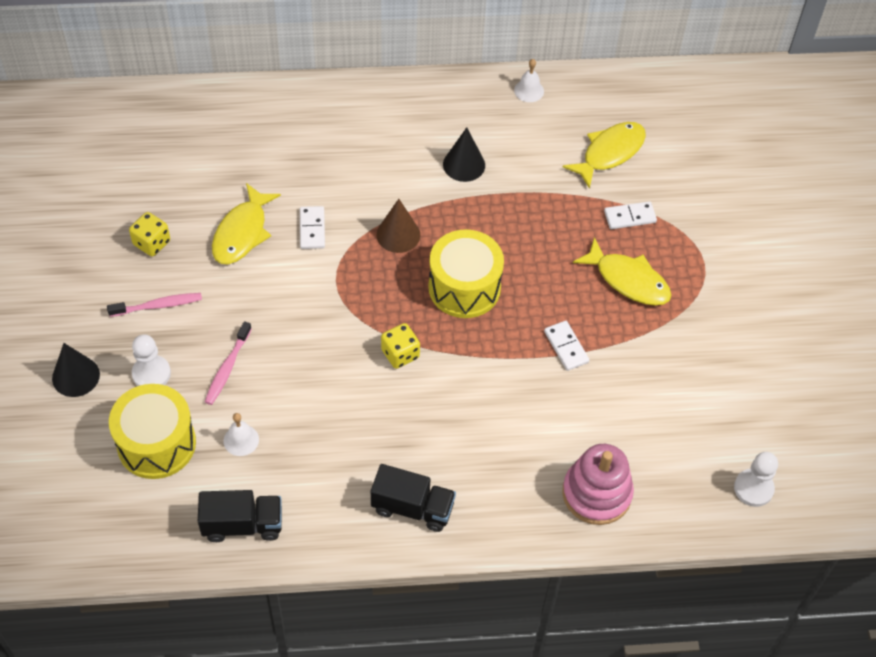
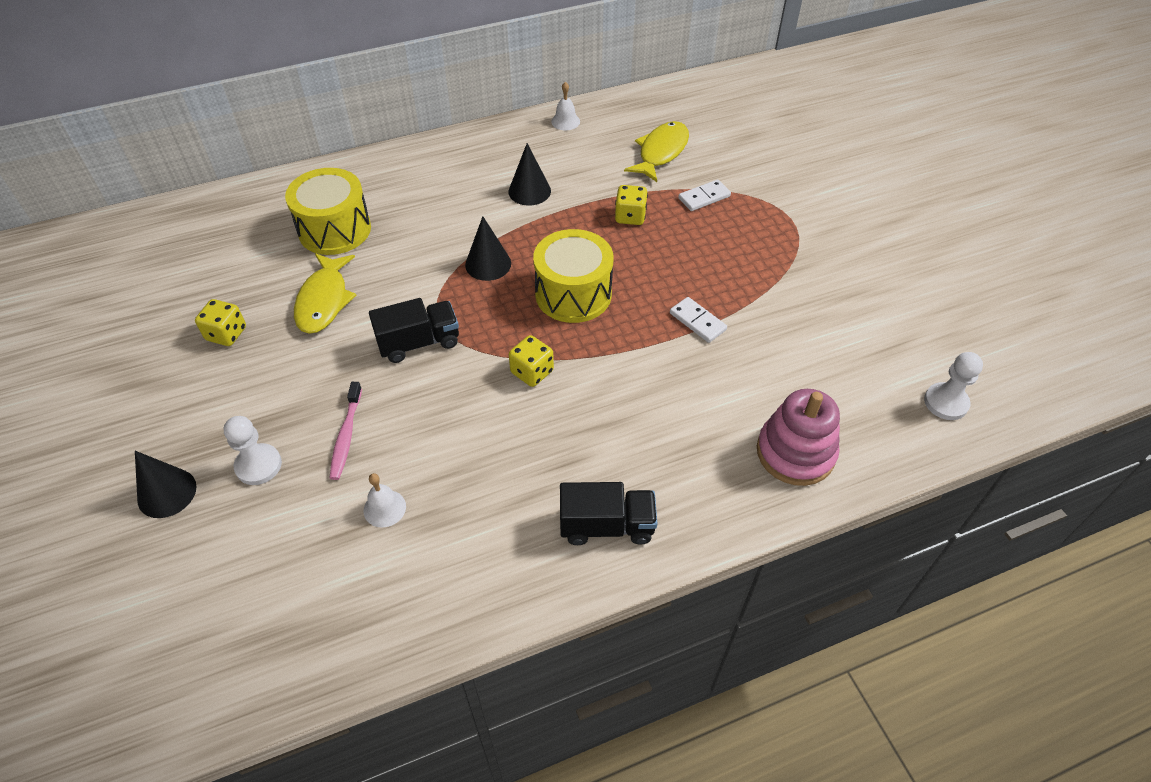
camera: 15 degrees left, 5 degrees down
pink toothbrush [107,293,202,317] -> none
yellow drum [109,384,196,479] -> yellow drum moved to [285,168,371,255]
black truck [198,490,282,542] -> black truck moved to [369,298,459,363]
white domino [300,206,325,249] -> none
brown cone [377,199,420,253] -> black cone [465,216,511,281]
yellow fish [573,237,672,306] -> none
none -> yellow dice [615,185,648,225]

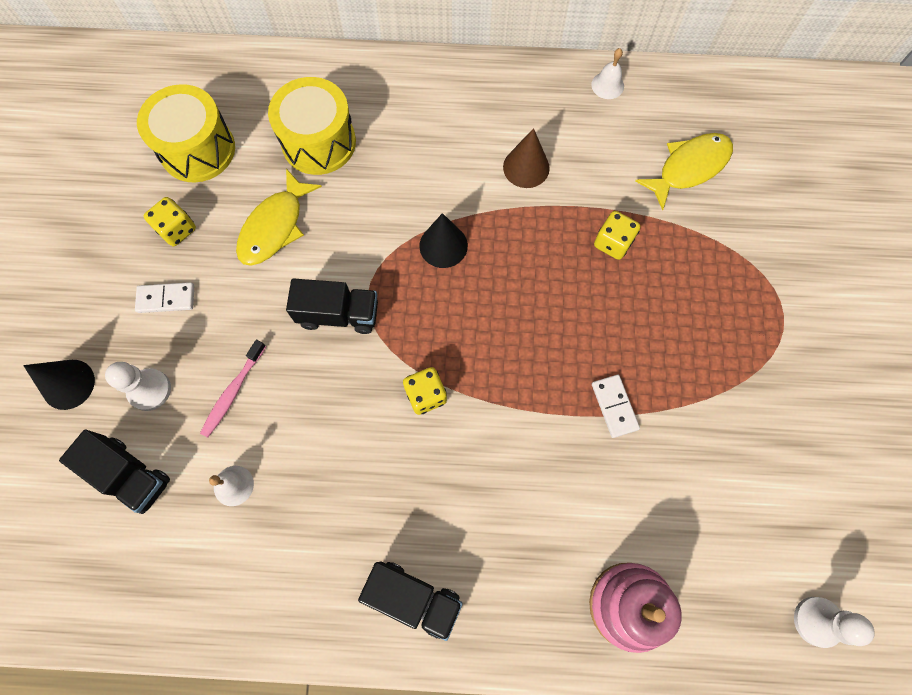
camera: 25 degrees right, 20 degrees up
black cone [509,143,551,206] -> brown cone [503,128,550,188]
yellow drum [533,229,613,323] -> yellow drum moved to [137,84,235,182]
white domino [678,180,731,211] -> white domino moved to [135,282,194,313]
none -> black truck [59,430,170,514]

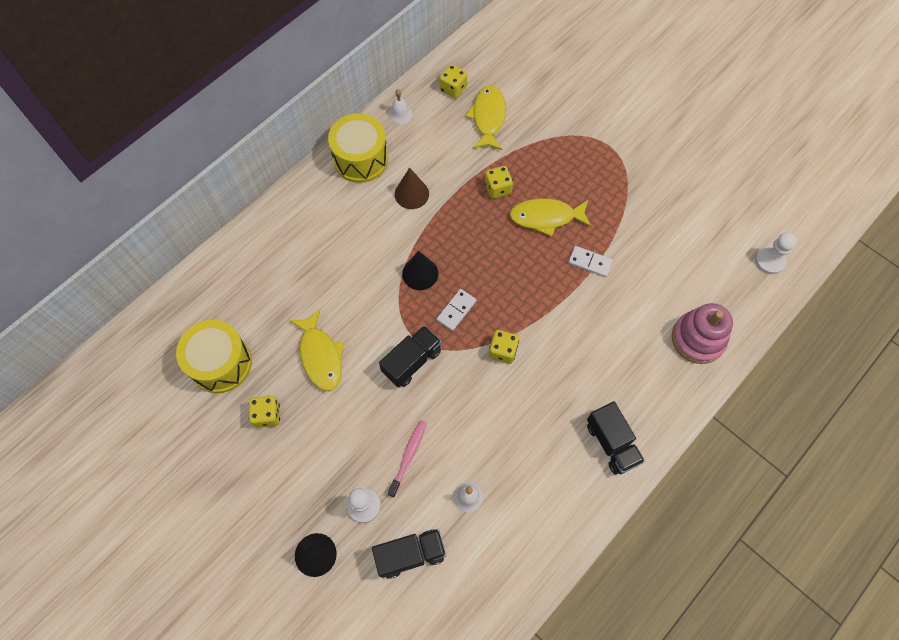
camera: 50 degrees left, 5 degrees down
white domino [135,282,194,313] -> white domino moved to [437,289,477,331]
pink toothbrush [200,340,266,438] -> pink toothbrush turned 135 degrees counterclockwise [388,420,427,498]
yellow drum [268,77,356,175] -> yellow drum moved to [328,114,388,183]
black truck [358,562,463,641] -> black truck turned 90 degrees clockwise [587,402,645,474]
none -> yellow dice [439,64,467,98]
none -> yellow fish [509,198,592,237]

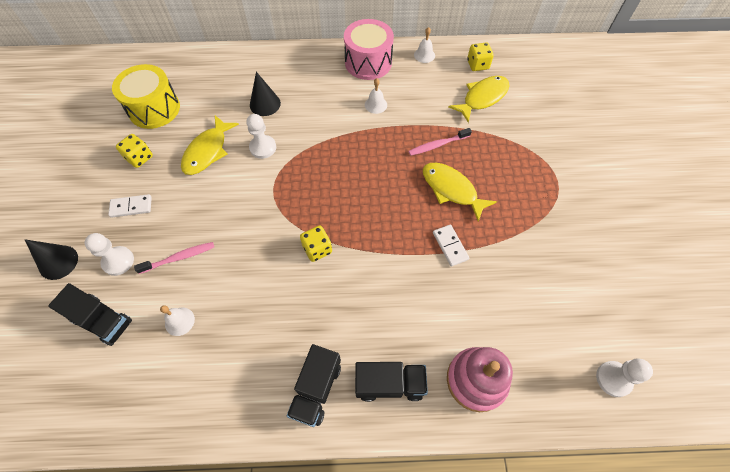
camera: 45 degrees right, 5 degrees down
yellow drum [328,114,388,183] -> pink drum [344,19,394,80]
black truck [379,326,441,388] -> black truck moved to [355,362,428,402]
brown cone [395,167,429,209] -> white bell [365,78,387,114]
black cone [402,251,438,290] -> black cone moved to [250,72,281,116]
white domino [437,289,477,331] -> white domino moved to [108,194,152,218]
yellow dice [485,166,513,199] -> pink toothbrush [409,128,472,156]
none -> white pawn [246,114,276,159]

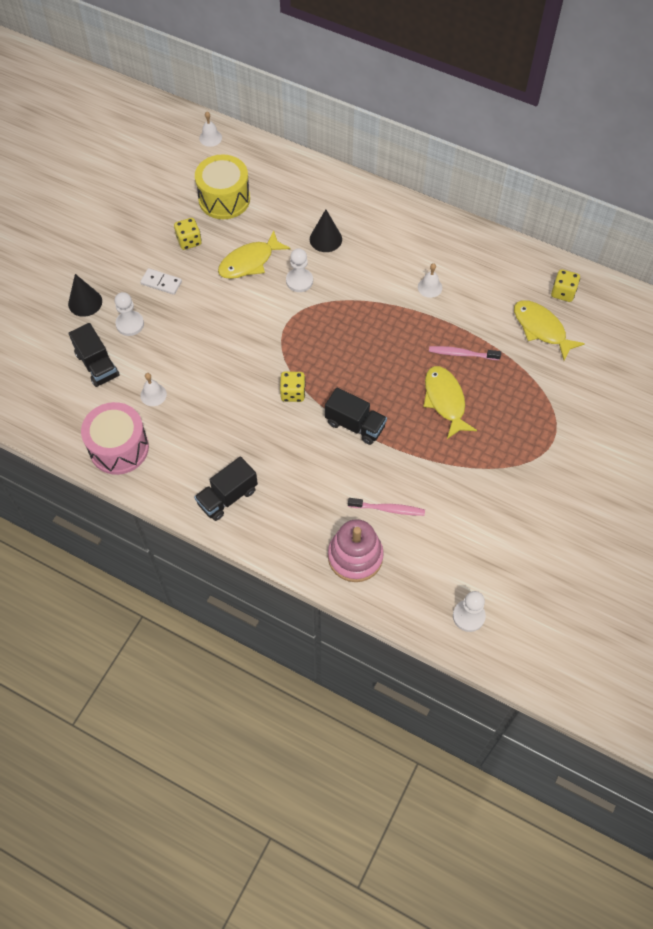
camera: 30 degrees right, 0 degrees up
pink toothbrush [134,242,214,274] -> pink toothbrush moved to [348,498,425,516]
pink drum [344,19,394,80] -> pink drum moved to [81,402,149,475]
black truck [355,362,428,402] -> black truck moved to [325,387,387,445]
white bell [414,27,435,63] -> white bell moved to [199,112,222,147]
white domino [433,225,469,266] -> none
yellow fish [448,76,510,123] -> yellow fish turned 120 degrees counterclockwise [514,300,585,360]

